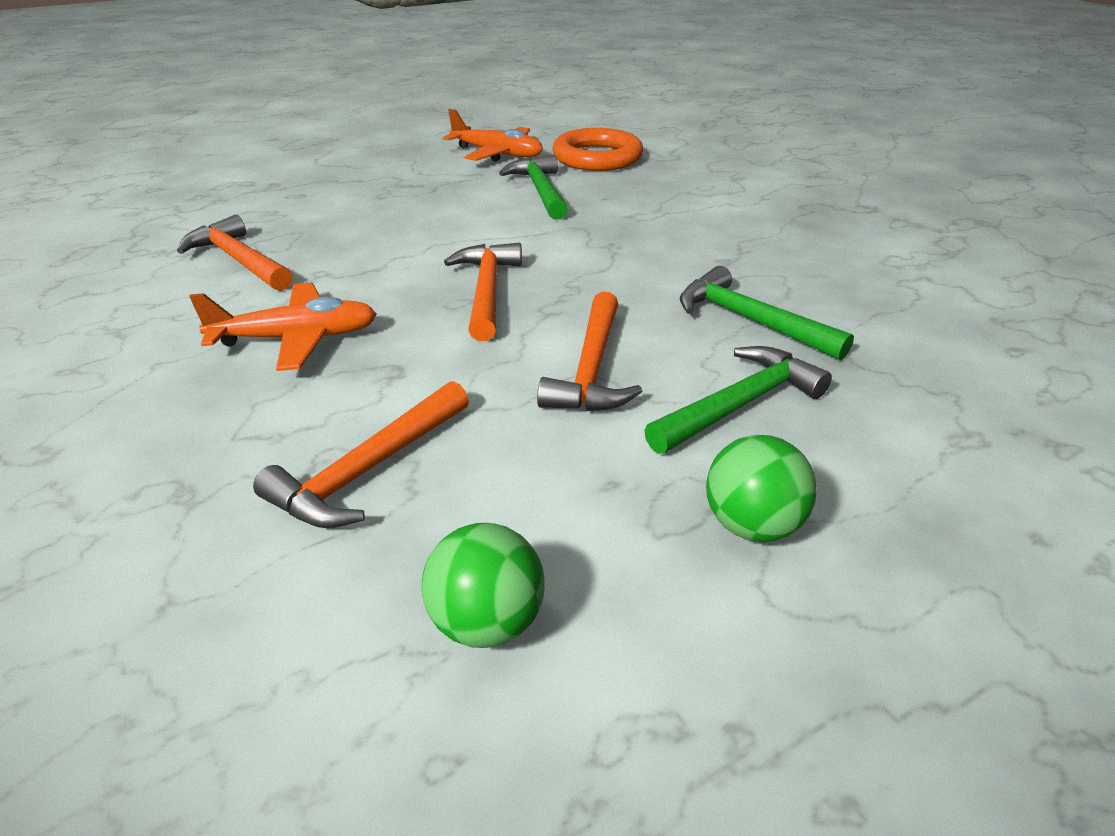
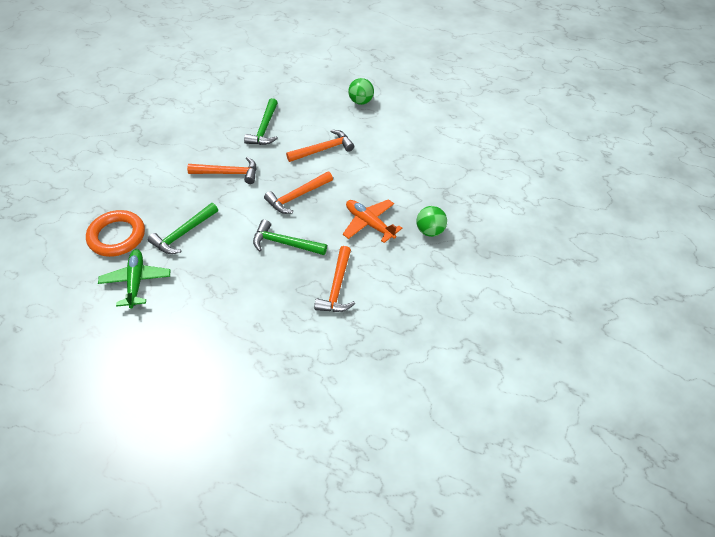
camera: 125 degrees left, 15 degrees up
orange hammer [253,381,469,528] -> orange hammer moved to [187,157,256,184]
green ball [422,523,545,648] -> green ball moved to [416,206,447,237]
orange plane [443,109,543,161] -> green plane [98,249,170,308]
green hammer [644,346,832,454] -> green hammer moved to [253,220,327,255]

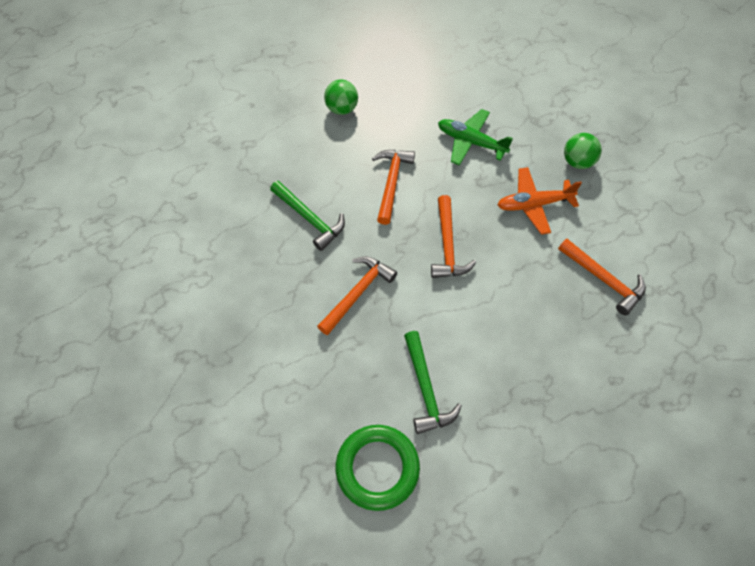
camera: 55 degrees left, 10 degrees up
orange ring [86,210,145,257] -> green ring [336,425,420,511]
green plane [98,249,170,308] -> green plane moved to [438,109,513,166]
green hammer [253,220,327,255] -> none

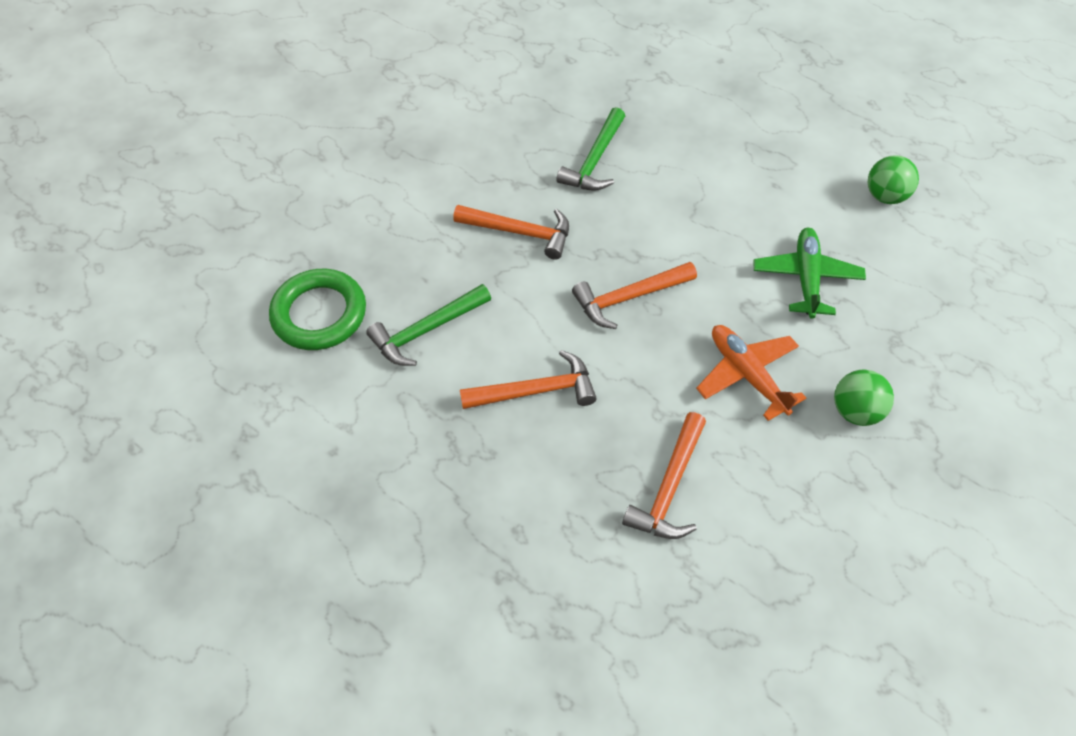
camera: 70 degrees right, 5 degrees down
green ball [324,80,358,115] -> green ball moved to [868,155,919,204]
orange hammer [372,150,415,225] -> orange hammer moved to [460,350,597,409]

